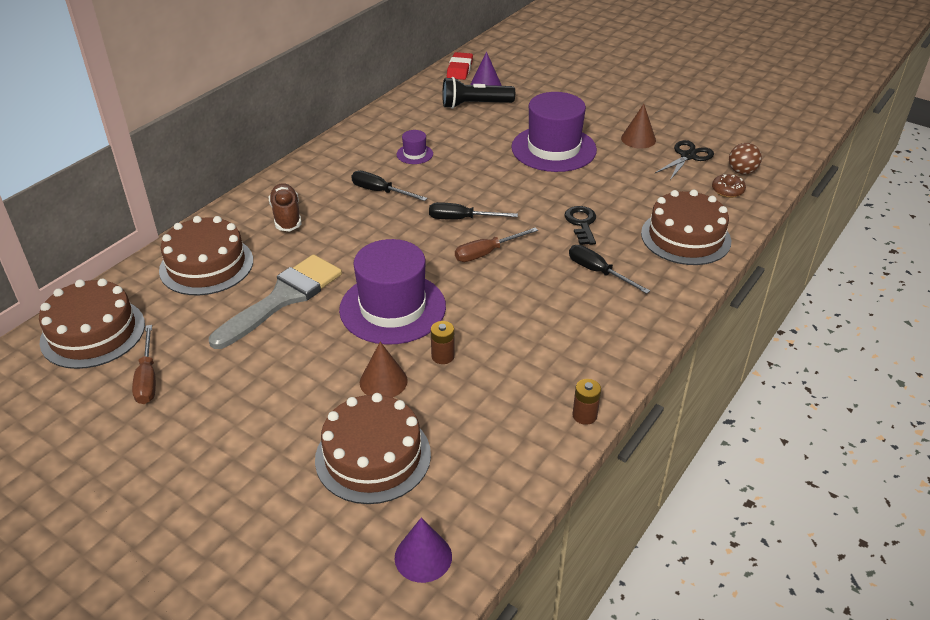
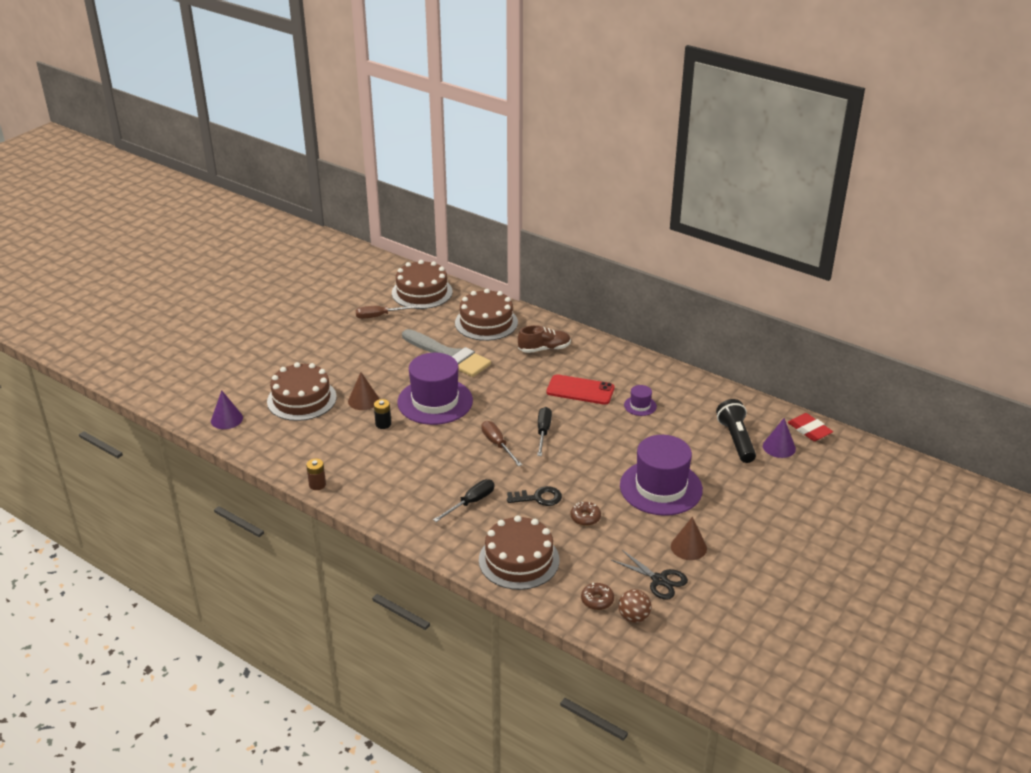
camera: 90 degrees right, 5 degrees down
black screwdriver [351,171,428,201] -> red phone [547,374,615,405]
brown battery [431,321,455,364] -> black battery [374,399,391,429]
red eraser [447,52,473,80] -> red eraser turned 45 degrees clockwise [788,413,833,441]
none -> brown donut [570,502,601,526]

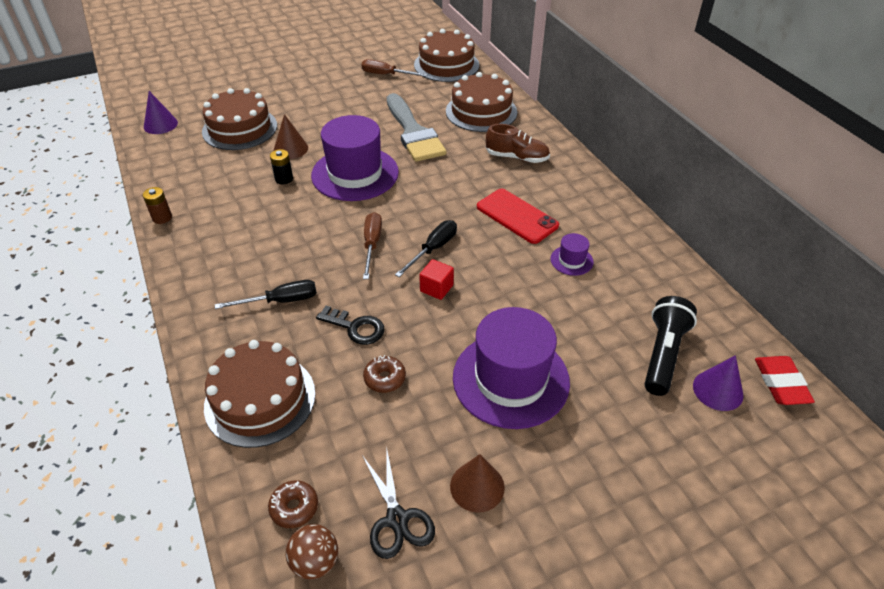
camera: 30 degrees right, 10 degrees up
none -> red cube [419,259,454,300]

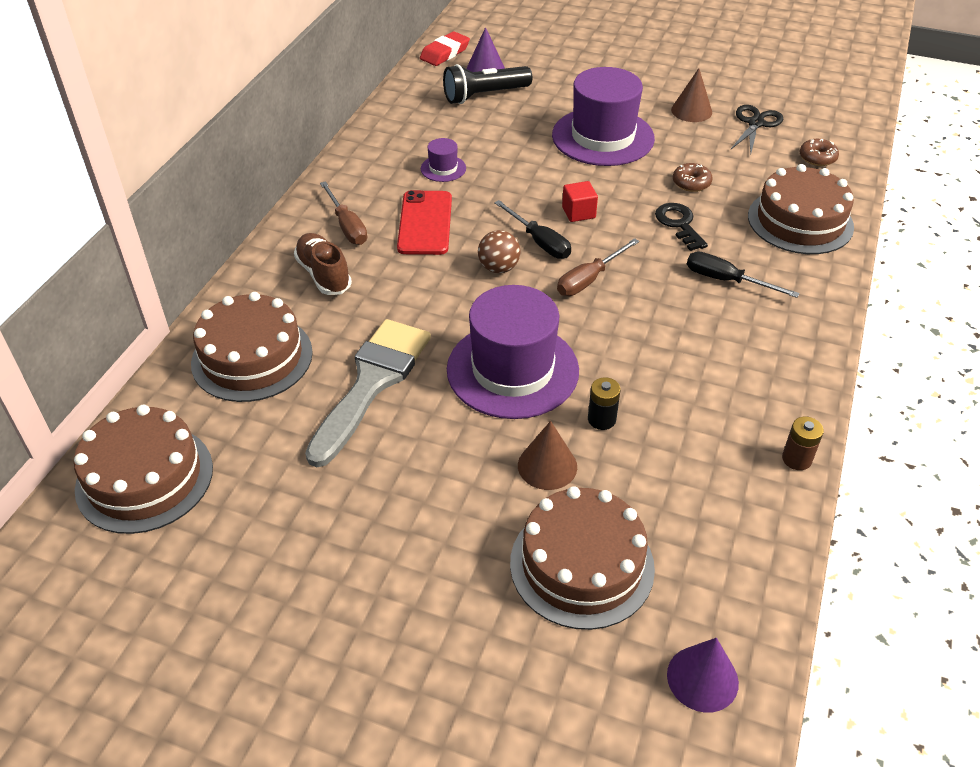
camera: 135 degrees left, 0 degrees up
brown ball [285,524,338,580] -> brown ball moved to [478,230,521,273]
brown screwdriver [361,59,428,77] -> brown screwdriver moved to [320,181,367,245]
black screwdriver [395,220,457,277] -> black screwdriver turned 120 degrees counterclockwise [494,200,571,259]

